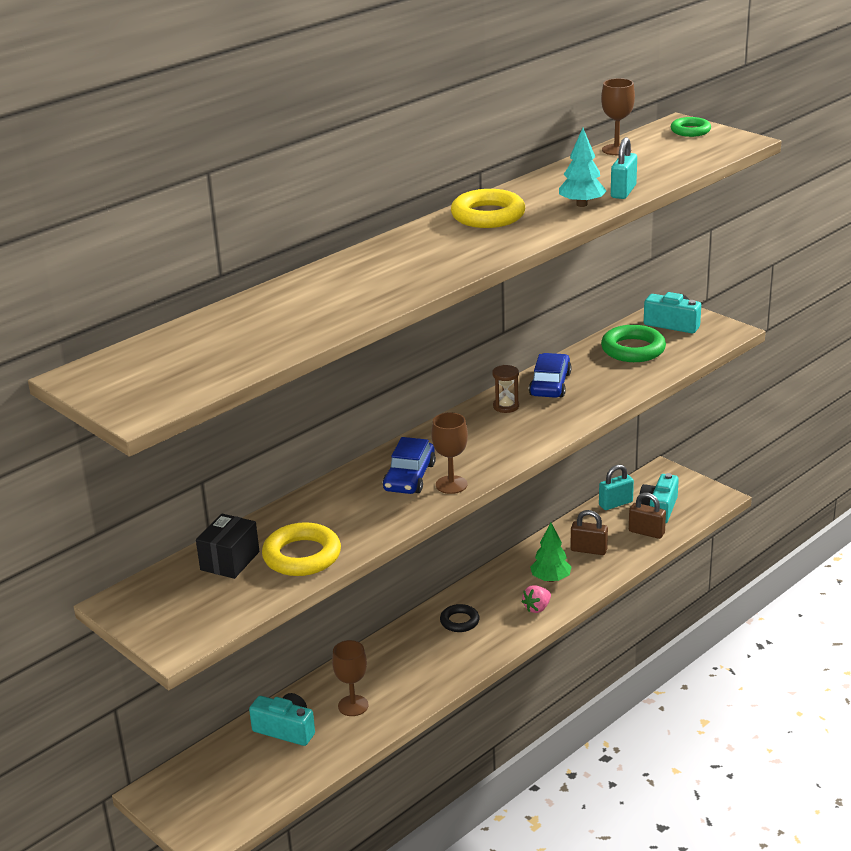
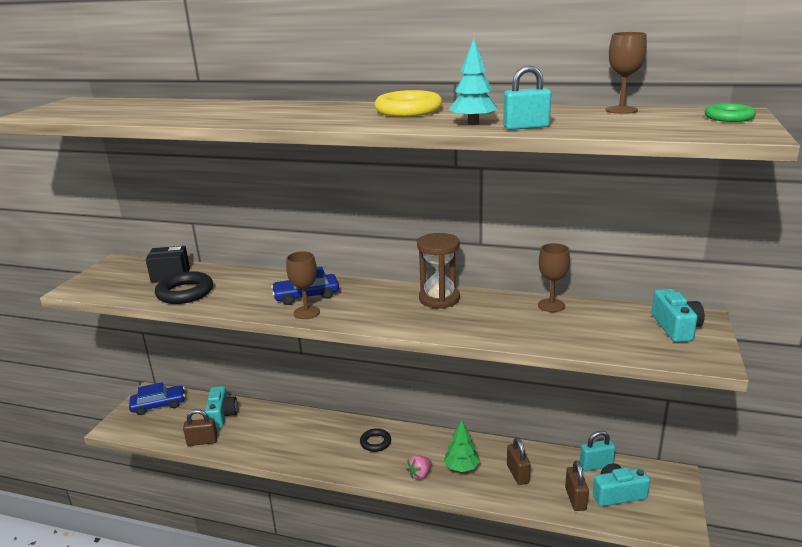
camera: 60 degrees right, 5 degrees down
yellow ring [262,522,341,576] -> black ring [155,271,213,304]
brown goblet [332,640,369,716] -> brown goblet moved to [538,243,570,312]
brown hourglass [492,365,519,413] -> brown hourglass [417,233,460,309], size x1.79
pink strawberry [522,585,551,613] -> pink strawberry turned 60 degrees counterclockwise [406,455,432,480]
blue car [529,353,572,398] -> blue car moved to [129,382,185,415]
turquoise padlock [599,464,634,510] -> turquoise padlock turned 45 degrees counterclockwise [580,431,615,471]
green ring [601,325,666,362] -> none
none -> brown padlock [183,409,218,446]

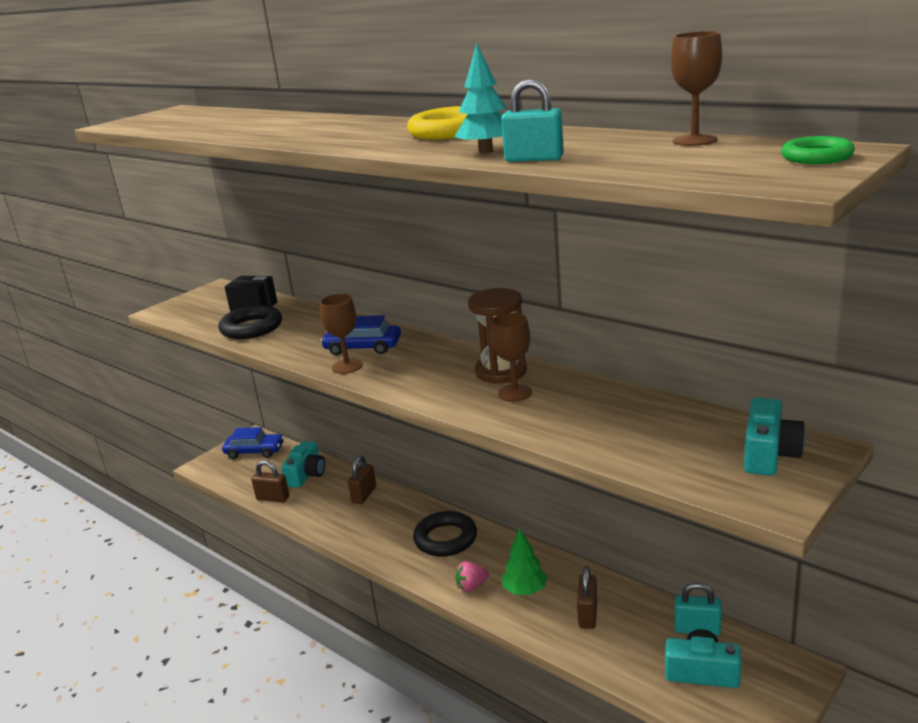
camera: 25 degrees right, 0 degrees up
black ring [360,428,391,452] -> black ring [413,511,477,557], size x1.66
brown goblet [538,243,570,312] -> brown goblet moved to [491,313,532,402]
brown padlock [565,460,589,511] -> brown padlock moved to [348,455,376,504]

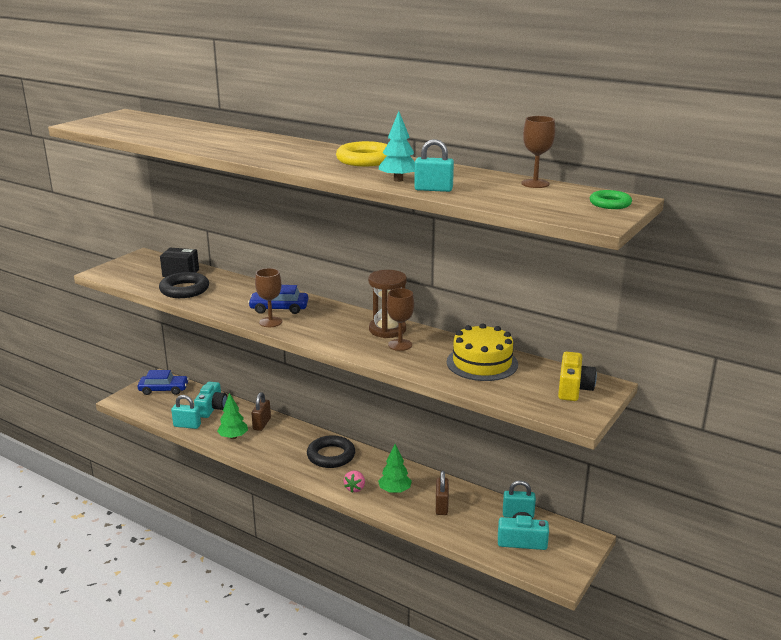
camera: 10 degrees left, 0 degrees up
brown padlock [251,460,289,503] -> turquoise padlock [171,395,201,429]
pink strawberry [455,561,489,592] -> pink strawberry turned 45 degrees counterclockwise [344,471,365,493]
turquoise camera [744,398,805,476] -> yellow camera [558,352,597,401]
none -> green tree [217,393,248,439]
none -> yellow cake [447,323,518,381]

